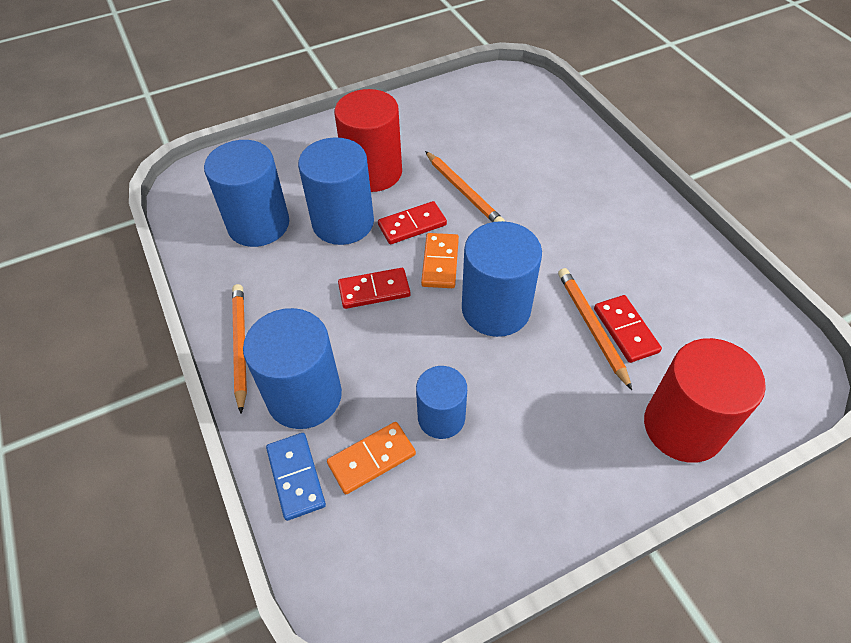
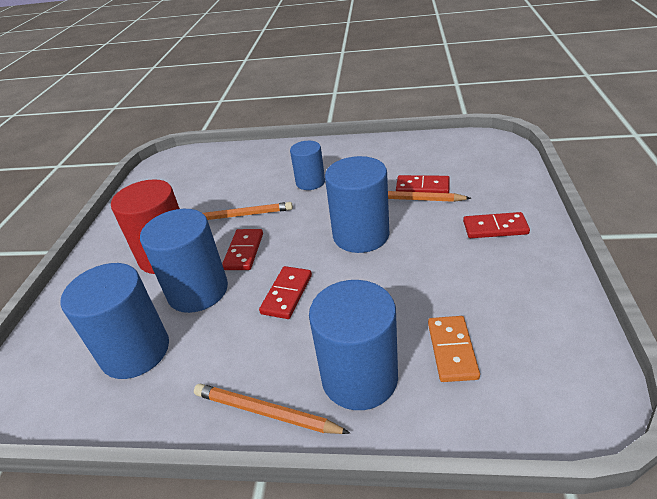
camera: 55 degrees left, 15 degrees down
blue domino [266,433,326,521] -> none
blue cylinder [416,366,467,439] -> blue cylinder moved to [290,141,325,190]
orange domino [421,233,459,288] -> none
red cylinder [644,338,766,463] -> none
none -> red domino [463,212,530,238]

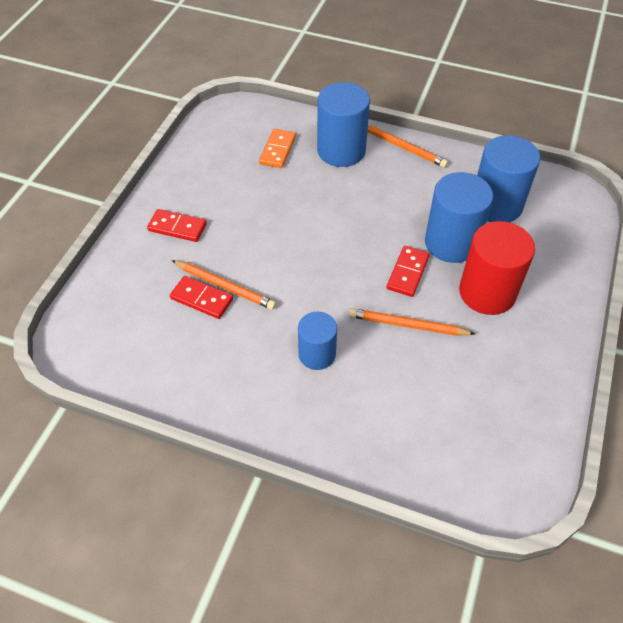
camera: 170 degrees left, 15 degrees up
red domino [259,266,312,319] -> none
blue cylinder [325,156,389,253] -> none

